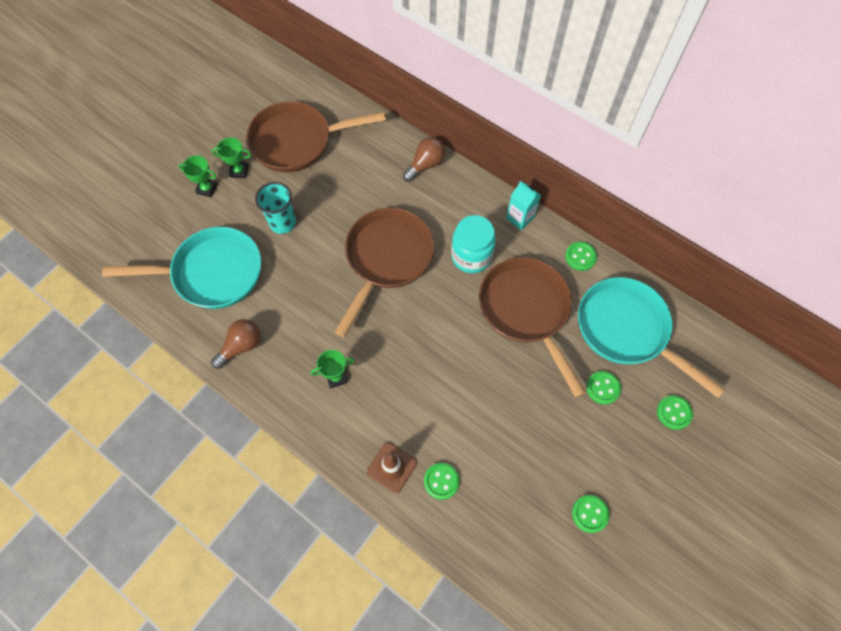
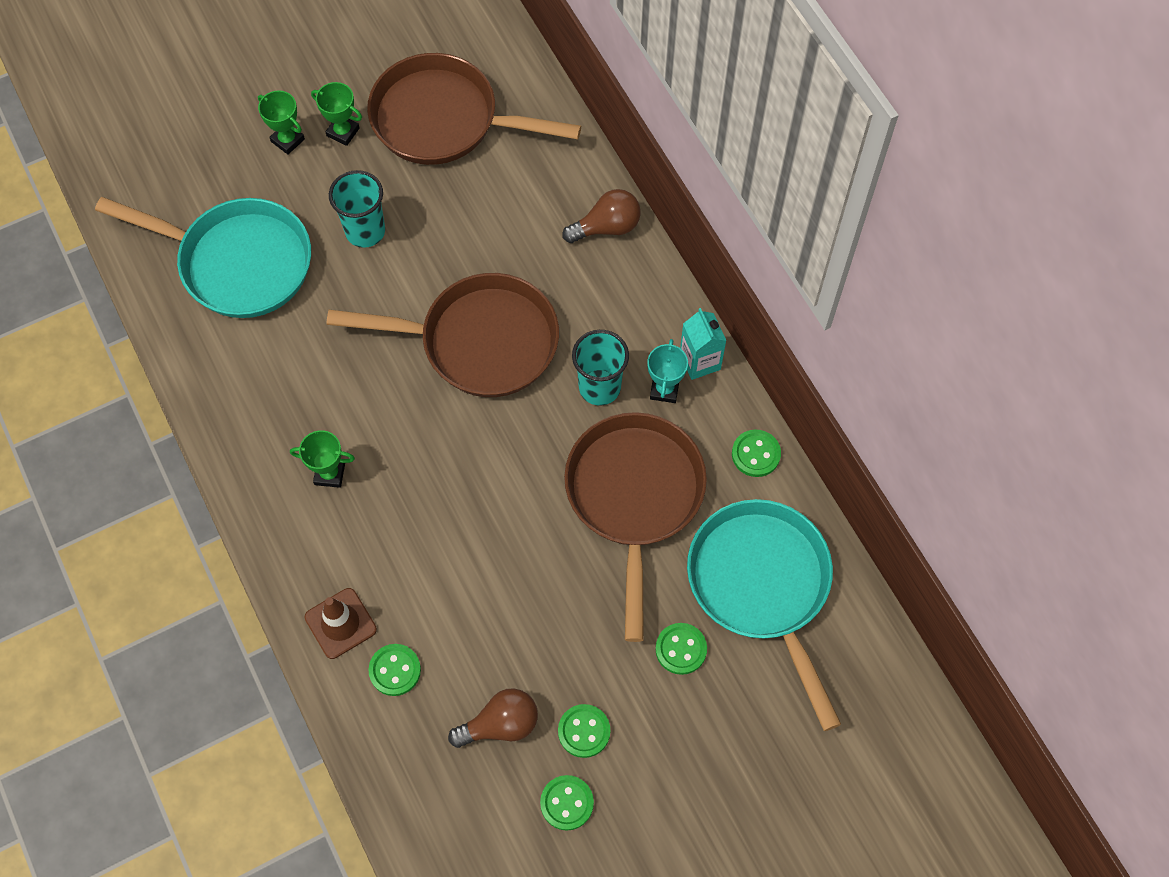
camera: 25 degrees right, 0 degrees up
brown light bulb [211,319,261,369] -> brown light bulb moved to [448,688,538,748]
brown pan [335,208,434,337] -> brown pan turned 45 degrees clockwise [327,273,559,397]
turquoise jar [451,215,496,273] -> turquoise cup [572,330,629,406]
green button [657,395,693,430] -> green button moved to [558,704,610,758]
none -> turquoise trophy [647,339,688,403]

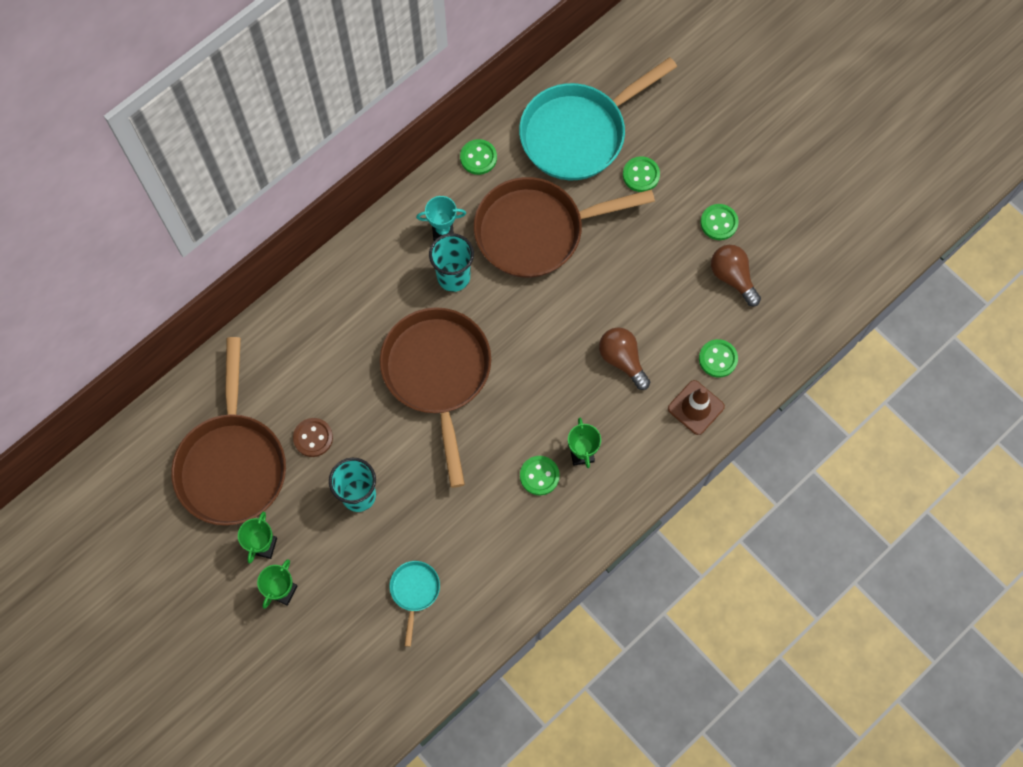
camera: 105 degrees left, 5 degrees up
turquoise pan [95,197,311,318] -> turquoise pan [389,561,440,647], size x0.43
green button [540,775,594,831] -> green button moved to [520,456,560,496]
brown light bulb [562,189,640,243] -> brown light bulb moved to [599,327,650,390]
turquoise carton [680,308,727,380] -> none
none -> brown button [293,418,333,457]

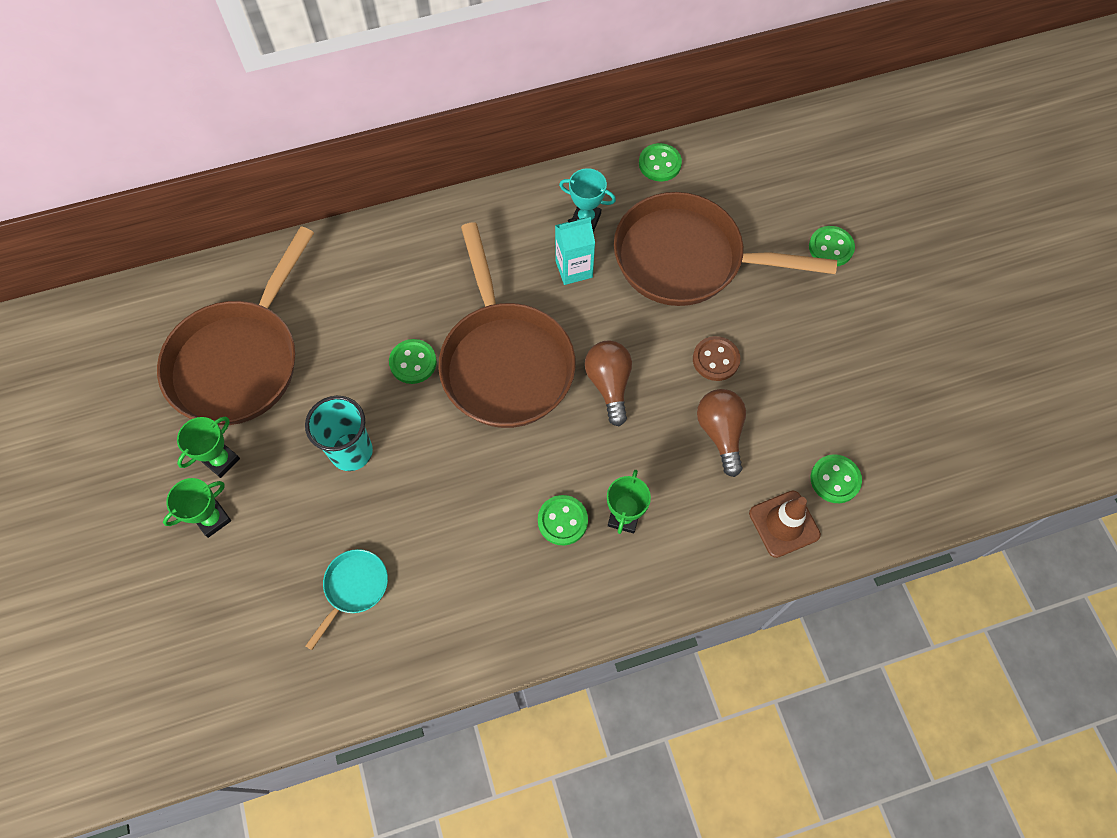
camera: 25 degrees right, 5 degrees down
brown button [293,418,333,457] -> brown button moved to [693,336,740,381]
brown pan [380,307,491,488] -> brown pan turned 150 degrees clockwise [438,222,576,428]
turquoise cup [429,233,474,292] -> turquoise carton [555,217,595,285]
turquoise pan [519,57,677,180] -> none
green button [700,204,739,240] -> green button moved to [389,339,437,384]
brown light bulb [711,245,761,306] -> brown light bulb moved to [585,340,632,426]

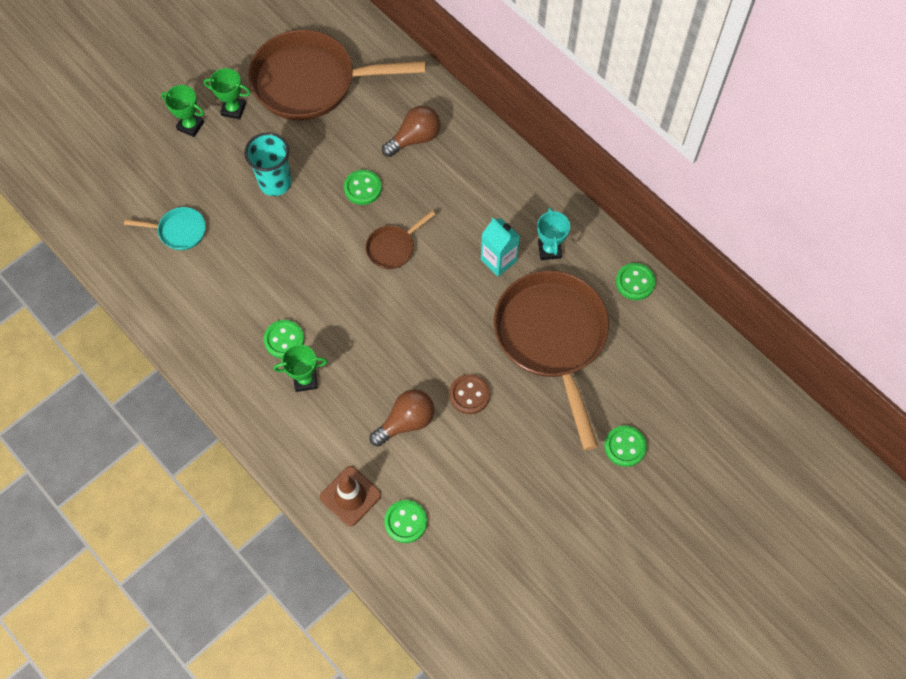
camera: 65 degrees right, 0 degrees up
brown pan [438,222,576,428] -> brown pan [366,211,436,269], size x0.43
brown light bulb [585,340,632,426] -> brown light bulb moved to [382,106,440,157]

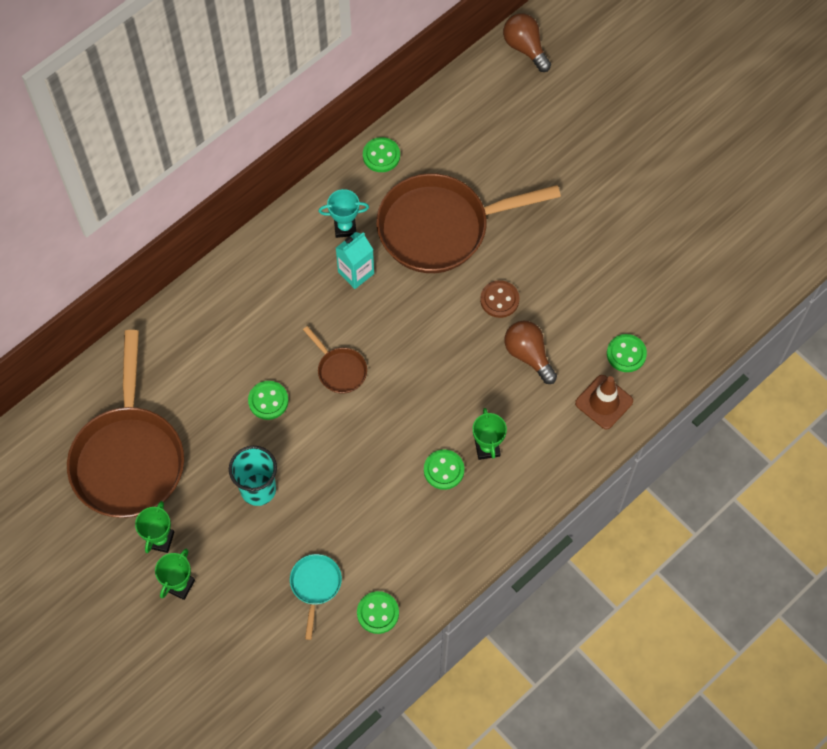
camera: 90 degrees left, 0 degrees up
brown light bulb [382,106,440,157] -> brown light bulb moved to [503,13,551,72]
green button [604,425,647,467] -> green button moved to [357,591,399,634]

